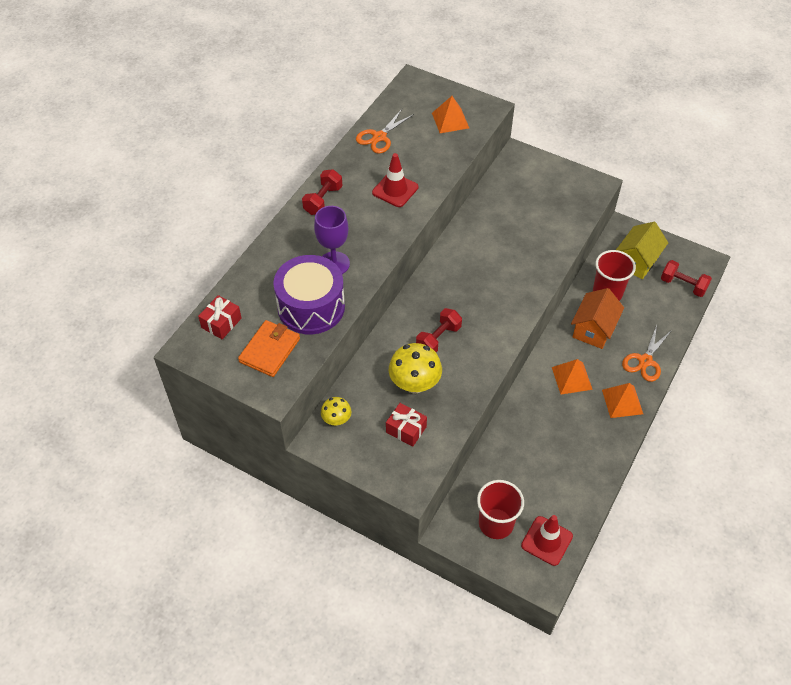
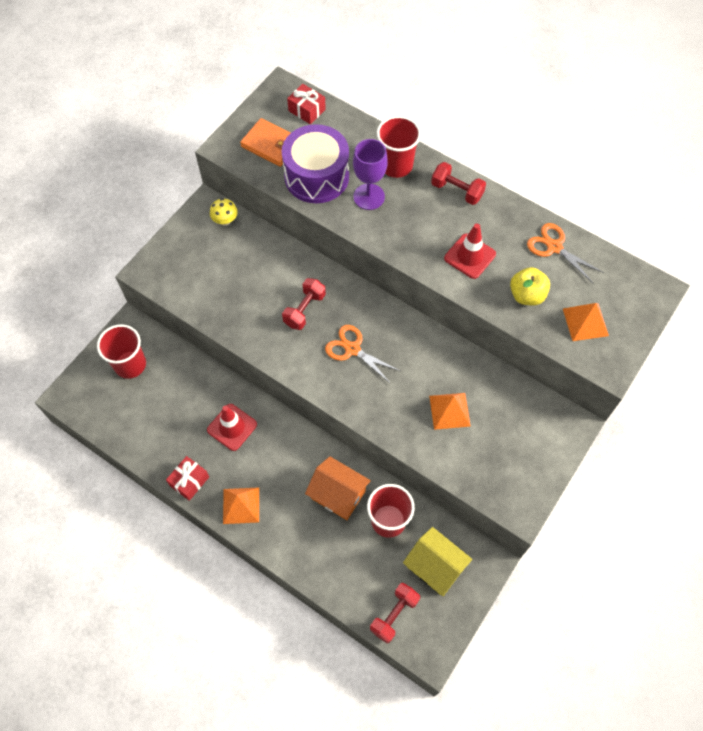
camera: 95 degrees right, 10 degrees up
red gift [386,403,427,447] -> red gift moved to [166,456,209,501]
yellow mushroom [389,343,442,394] -> none
red dumbbell [416,308,462,352] -> red dumbbell turned 75 degrees clockwise [282,278,326,330]
red traffic cone [521,515,573,566] -> red traffic cone moved to [207,404,257,451]
orange pyramid [552,359,593,395] -> orange pyramid moved to [429,393,471,430]
orange scissors [622,325,672,382] -> orange scissors moved to [325,325,400,384]
none -> red cup [377,116,421,178]
none -> yellow apple [510,267,550,306]

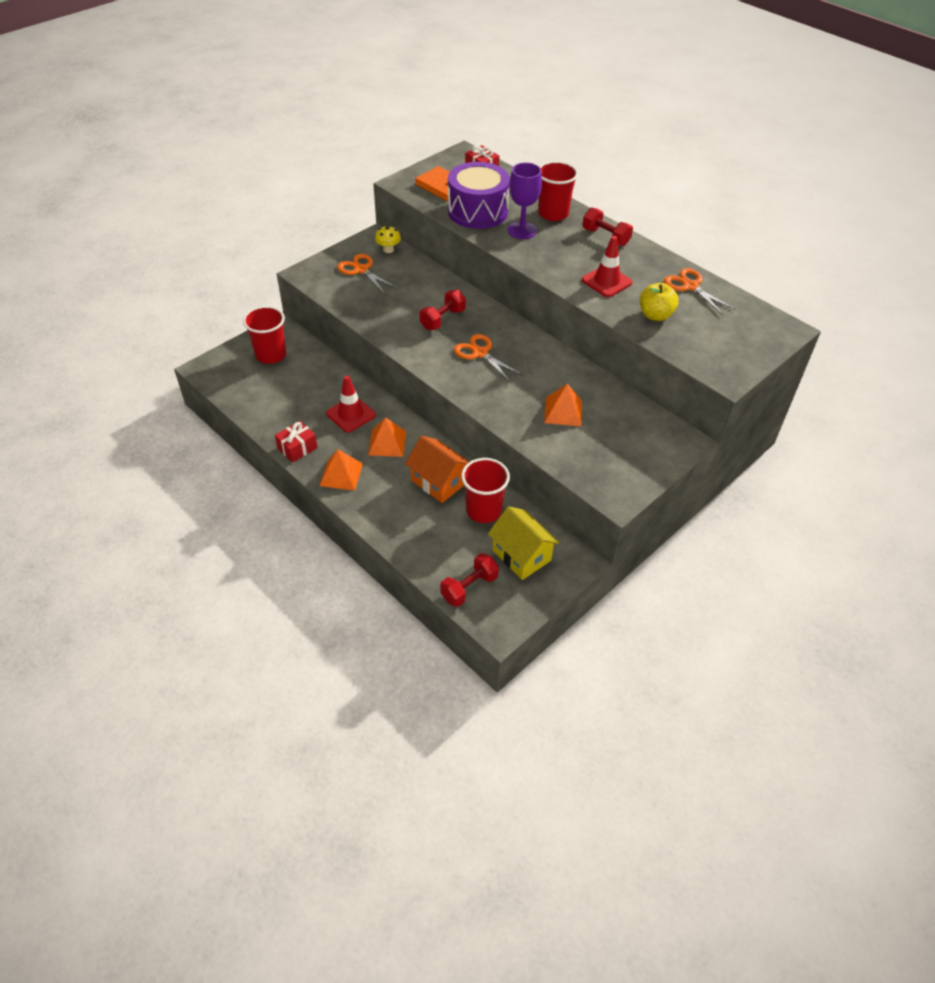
camera: 10 degrees right, 15 degrees down
orange pyramid [563,303,609,341] -> orange pyramid moved to [368,417,406,457]
none -> orange scissors [337,254,397,294]

